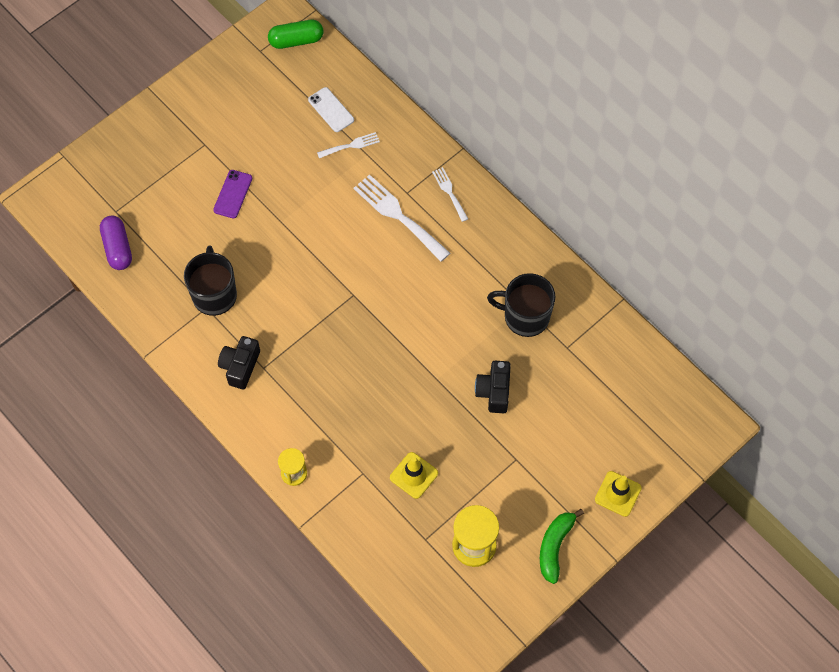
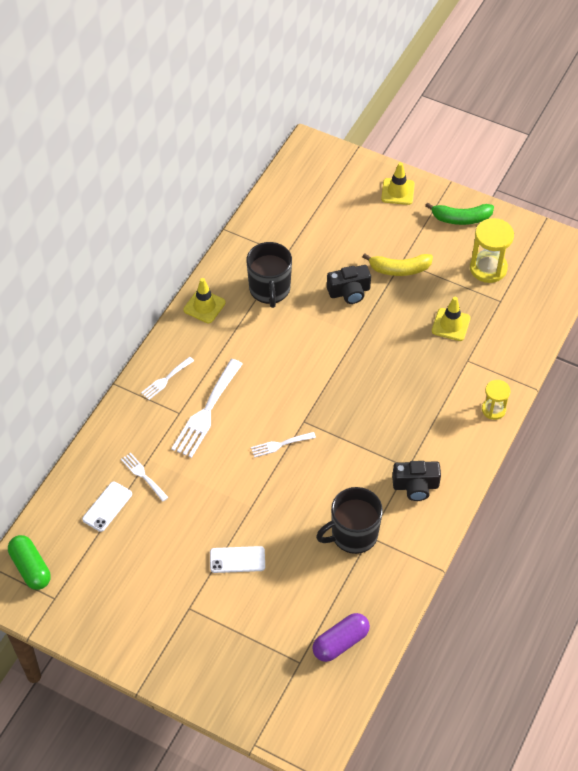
camera: 110 degrees left, 10 degrees down
purple phone [213,170,252,218] -> white phone [210,546,265,573]
none -> yellow traffic cone [183,278,226,323]
none -> white fork [251,432,316,458]
none -> yellow banana [363,254,433,276]

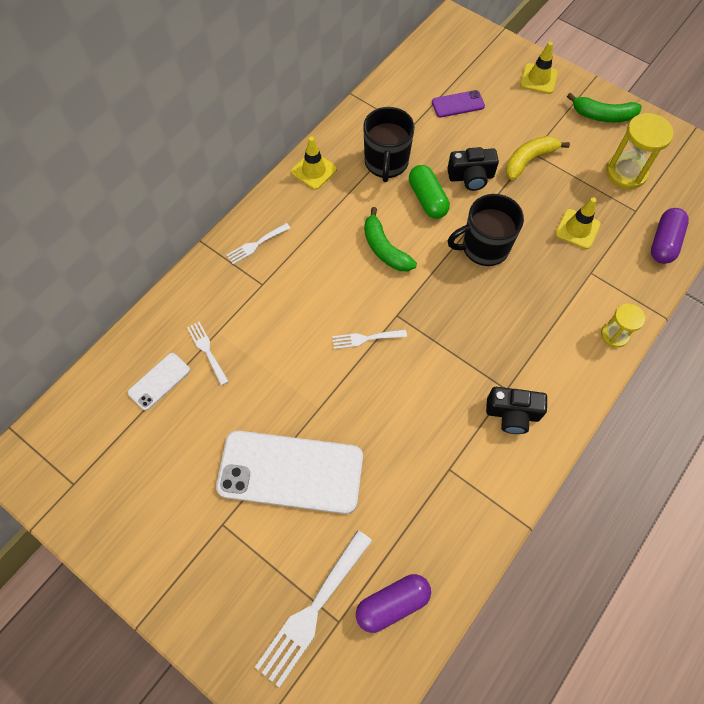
camera: 10 degrees right, 10 degrees up
green capsule [8,535,51,590] -> green capsule moved to [409,165,450,219]
white fork [171,359,243,458] -> white fork moved to [255,530,372,688]
white phone [210,546,265,573] -> white phone [216,431,363,514], size x2.17
black mug [316,487,383,554] -> black mug moved to [448,194,524,266]
yellow banana [363,254,433,276] -> yellow banana turned 135 degrees clockwise [506,136,570,180]
none -> green banana [364,207,417,271]
none -> purple phone [432,90,485,118]
none -> purple capsule [651,208,689,264]

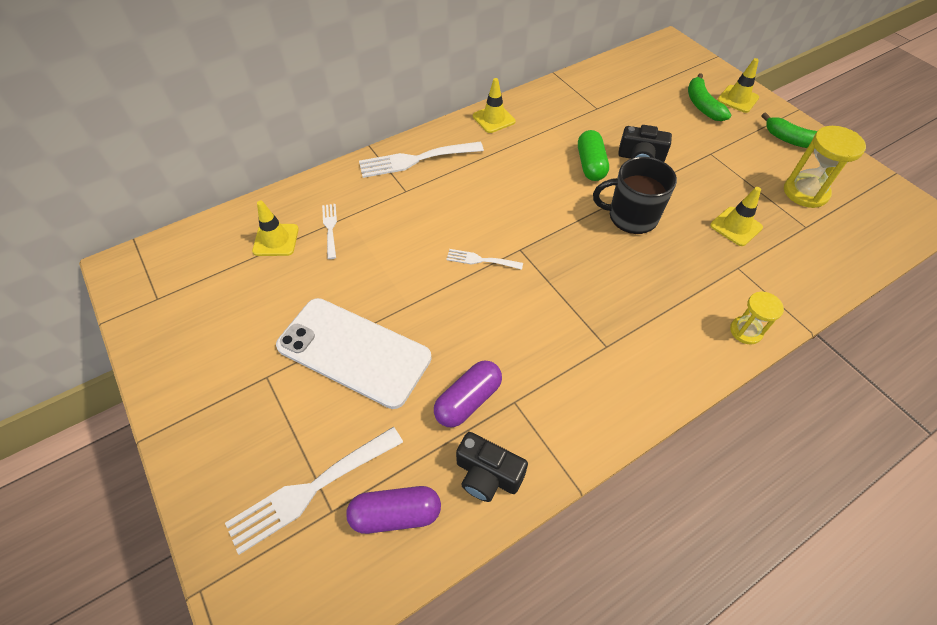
camera: 20 degrees right, 10 degrees down
white phone [128,353,190,410] -> yellow traffic cone [252,201,299,256]
white fork [226,223,290,264] -> white fork [359,142,484,178], size x1.87
black mug [363,107,415,182] -> none
green banana [364,207,417,271] -> green banana moved to [688,73,731,121]
purple phone [432,90,485,118] -> none
black camera [486,387,547,434] -> black camera moved to [456,432,528,502]
yellow banana [506,136,570,180] -> none
purple capsule [651,208,689,264] -> purple capsule moved to [434,360,502,427]

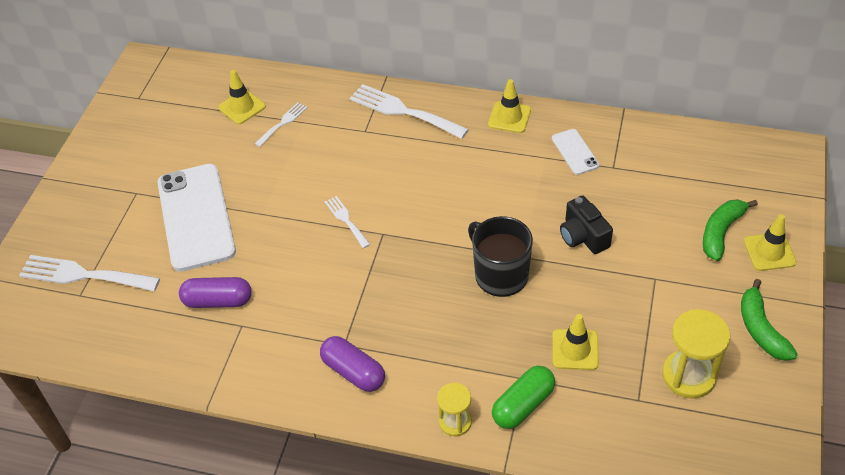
camera: 50 degrees right, 5 degrees down
purple capsule [346,486,441,534] -> purple capsule moved to [320,336,385,392]
black camera [456,432,528,502] -> none
green capsule [578,130,609,181] -> green capsule moved to [492,366,555,429]
none -> white phone [552,129,599,175]

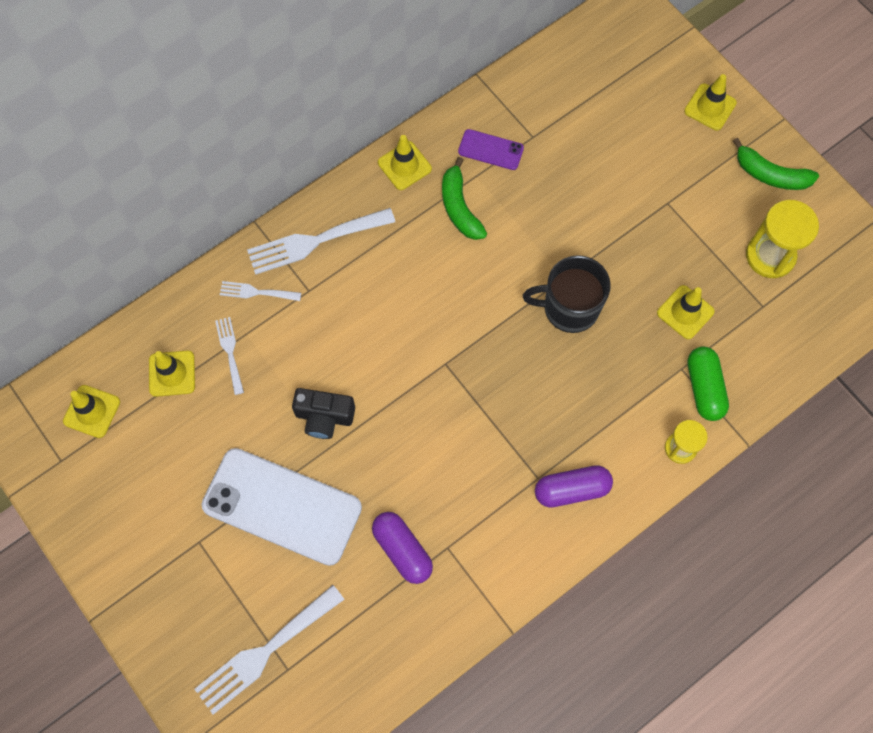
camera: 55 degrees left, 20 degrees up
purple capsule [179,277,252,308] -> purple capsule turned 75 degrees counterclockwise [372,512,433,584]
white fork [325,196,370,248] -> white fork moved to [220,281,301,301]
white phone [552,129,599,175] -> purple phone [458,129,524,170]
black camera [560,195,613,254] -> black camera moved to [292,388,355,439]
green banana [703,199,758,261] -> green banana moved to [442,157,487,240]
none -> yellow traffic cone [63,385,120,438]

